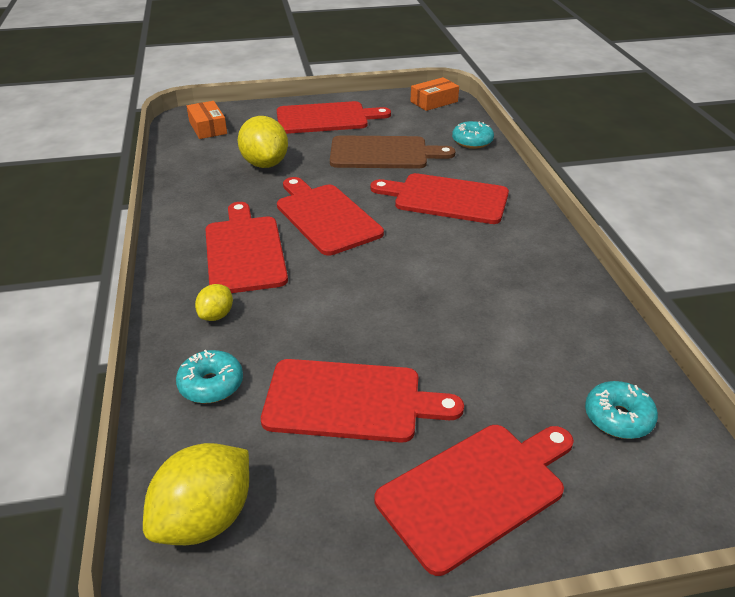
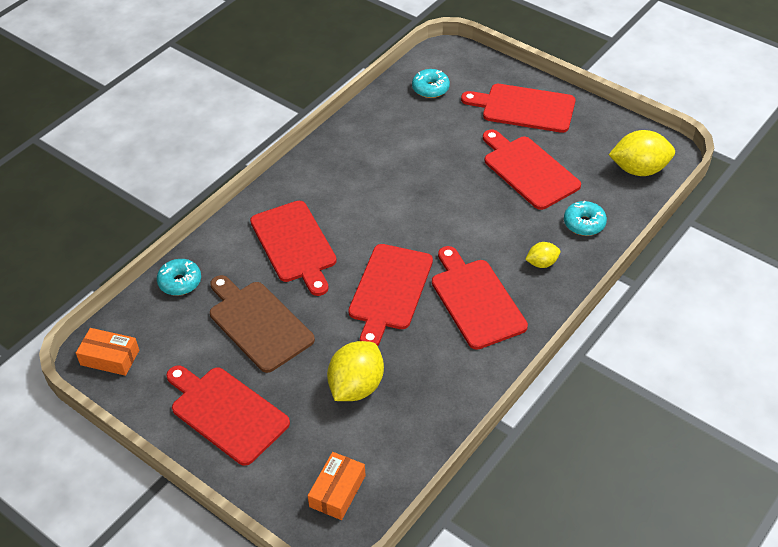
camera: 130 degrees left, 10 degrees up
red cutting board [205,202,288,293] -> red cutting board turned 120 degrees clockwise [432,246,528,350]

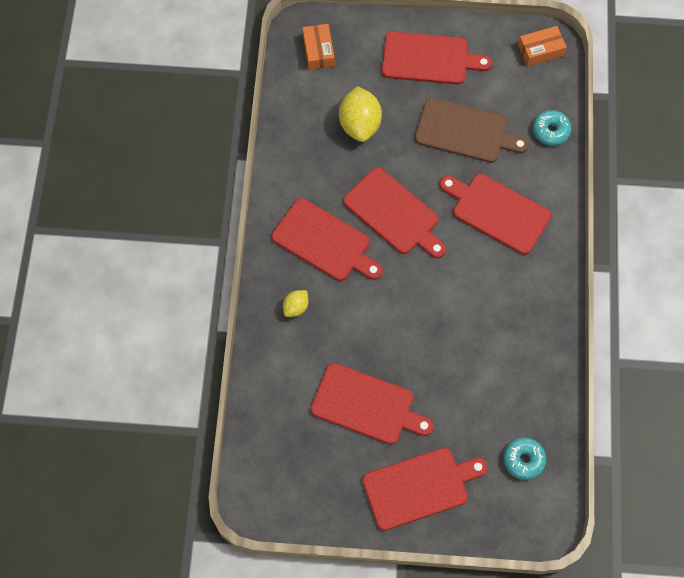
camera: 145 degrees right, 20 degrees up
red cutting board [348,244,433,346] -> red cutting board turned 150 degrees clockwise [343,167,446,258]
turquoise donut [564,200,607,236] -> none
yellow lemon [609,130,675,176] -> none

